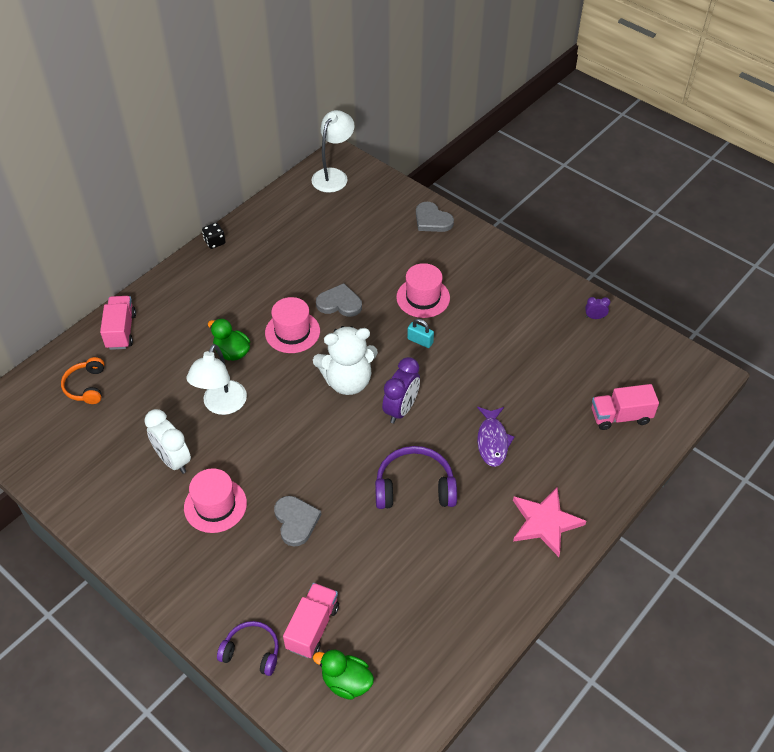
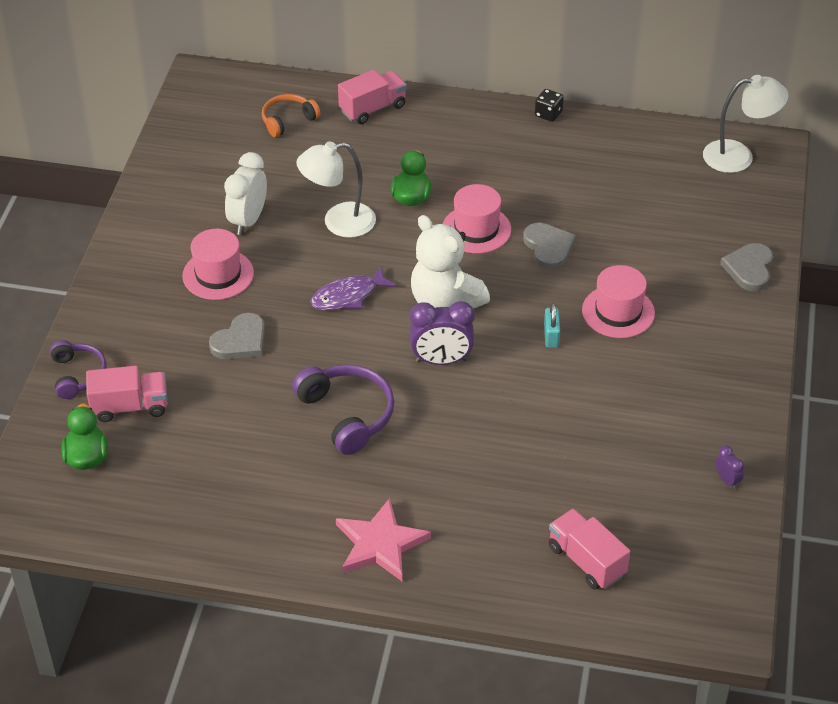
camera: 60 degrees right, 5 degrees down
purple fish [477,407,514,467] -> purple fish moved to [310,266,397,311]

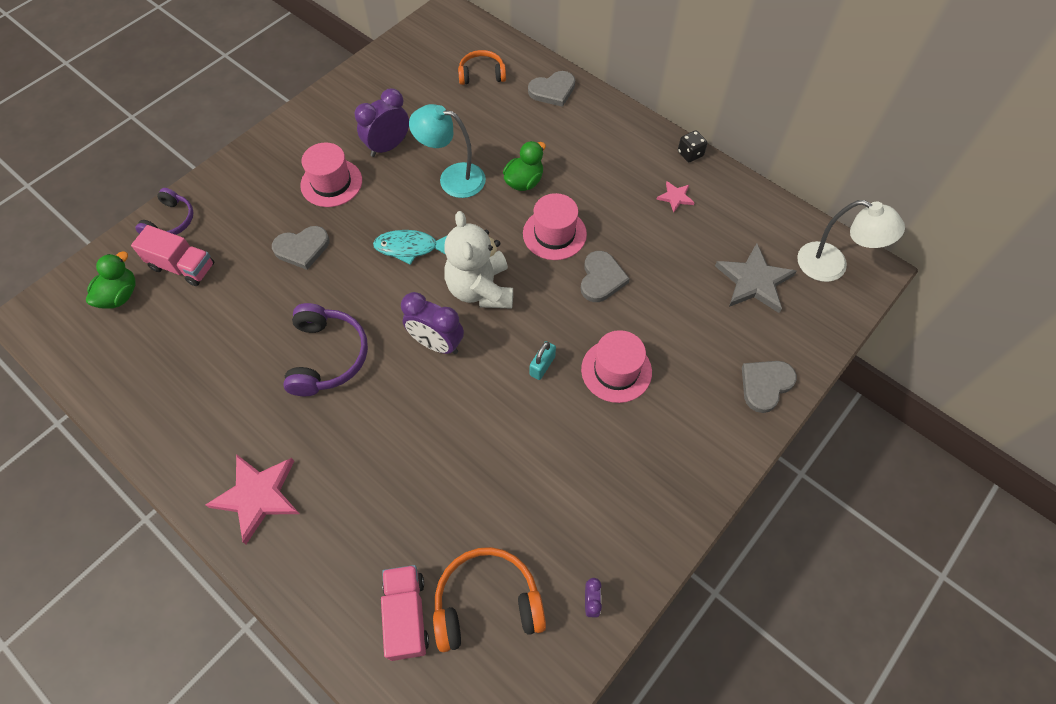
camera: 30 degrees right, 15 degrees up
white clock [224,152,267,235] -> purple clock [354,88,409,157]
white lamp [296,141,376,238] -> turquoise lamp [409,104,486,198]
purple fish [310,266,397,311] -> turquoise fish [373,230,447,265]
pink truck [338,70,407,124] -> grey heart [528,71,575,107]
none -> orange headphones [433,547,546,652]
none -> pink star [656,181,695,212]
none -> grey star [715,243,796,313]

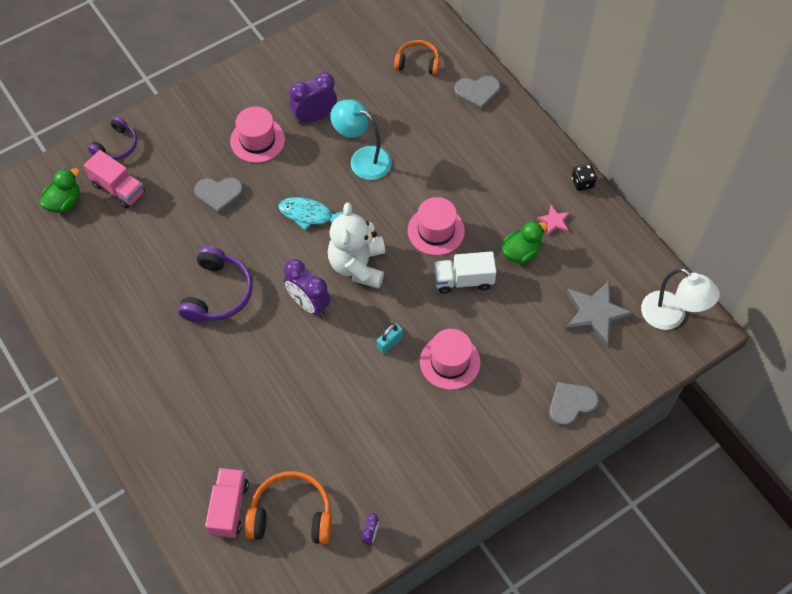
camera: 15 degrees right, 0 degrees up
pink star [206,454,300,544] -> none
green duck [503,141,546,191] -> green duck moved to [502,221,548,264]
grey heart [581,251,630,302] -> white truck [434,251,496,294]

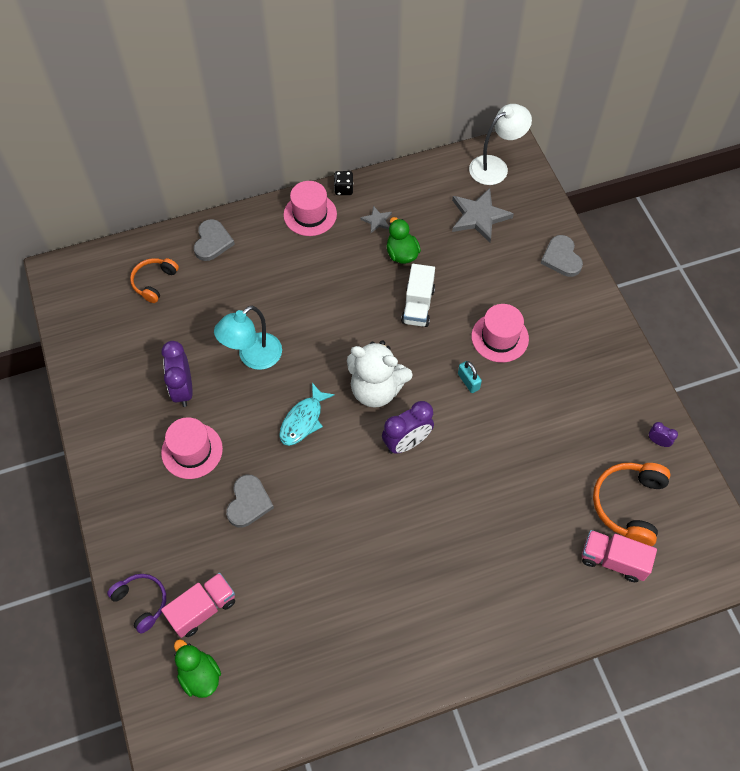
camera: 75 degrees left, 0 degrees up
purple headphones [178,246,253,323] -> none
pink hat [408,197,465,255] -> pink hat moved to [283,181,337,236]
pink star [537,205,570,235] -> grey star [360,206,392,233]

